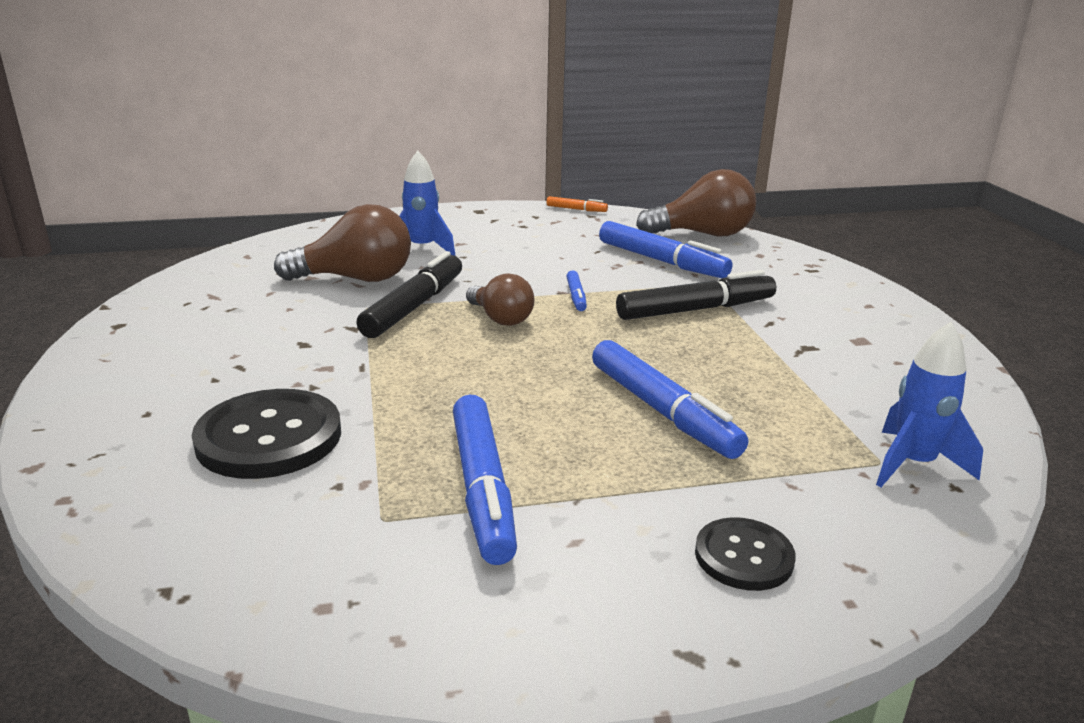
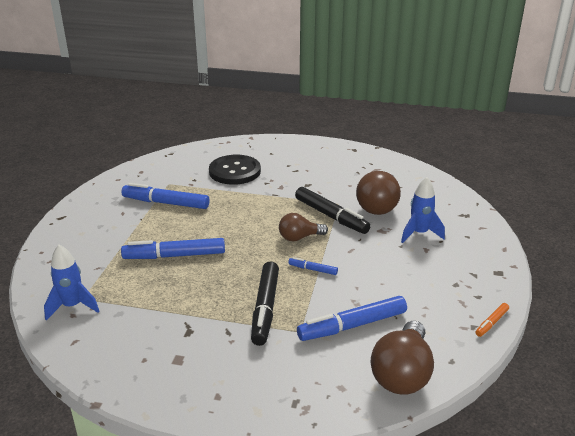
camera: 115 degrees right, 5 degrees up
black button [695,517,796,591] -> none

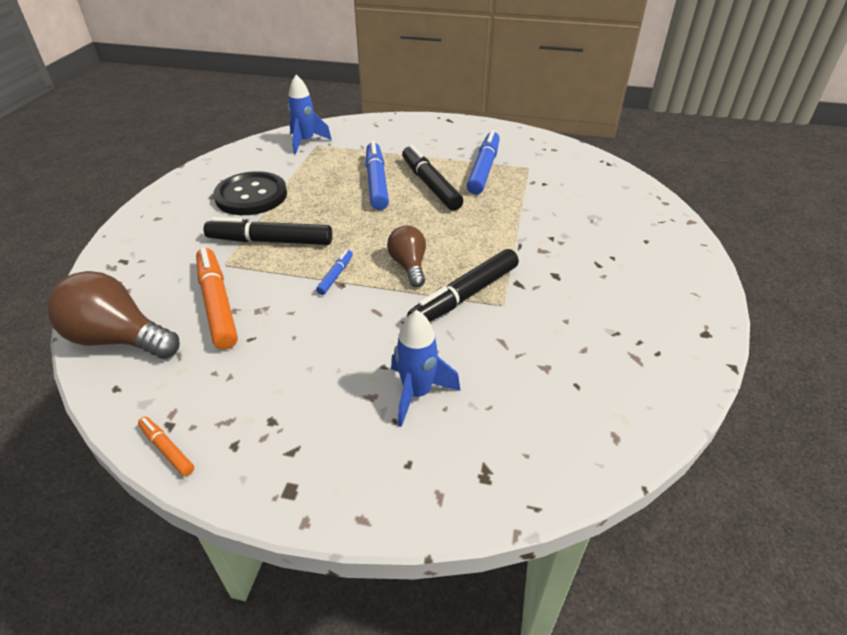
camera: 90 degrees right, 10 degrees up
black button [209,155,261,185] -> black button moved to [213,171,287,215]
blue marker [297,296,407,341] -> orange marker [196,248,238,350]
brown light bulb [356,171,401,215] -> none
none -> black marker [402,145,463,211]

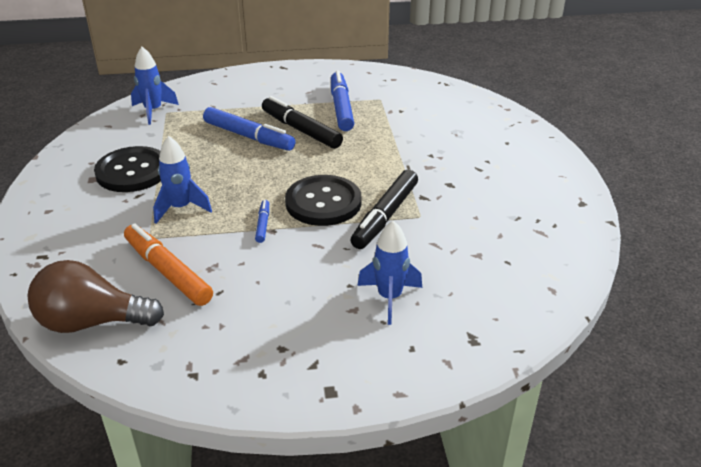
camera: 20 degrees left, 5 degrees down
orange marker [138,417,194,476] -> none
black marker [204,217,332,245] -> blue rocket [153,136,212,224]
blue marker [366,141,389,210] -> blue marker turned 150 degrees clockwise [203,107,296,151]
brown light bulb [387,225,426,287] -> black button [285,175,362,226]

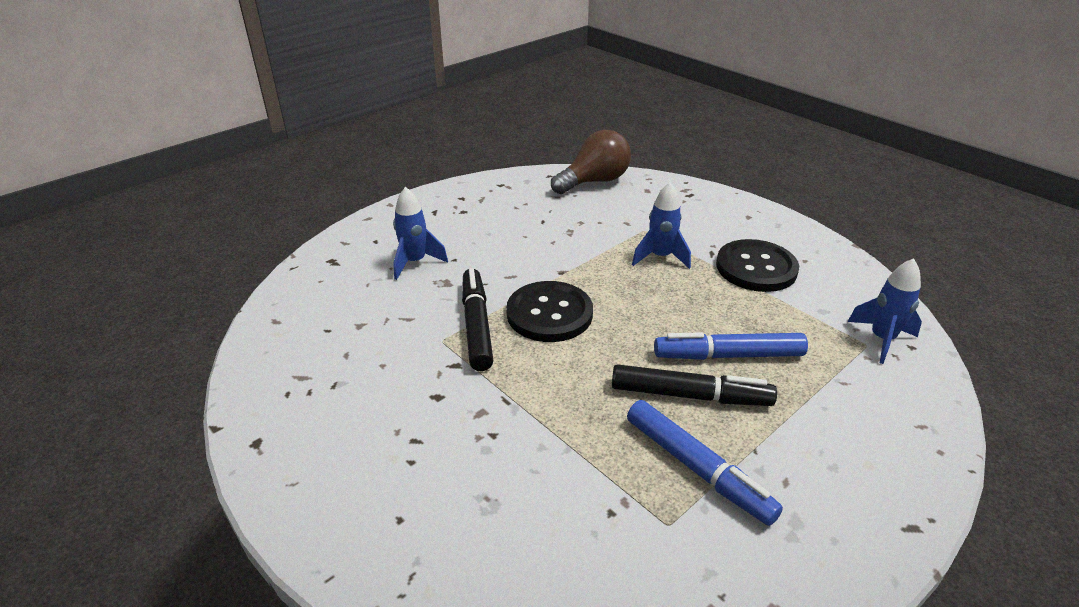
camera: 145 degrees right, 0 degrees up
orange marker [124,224,213,306] -> none
blue marker [255,200,269,243] -> none

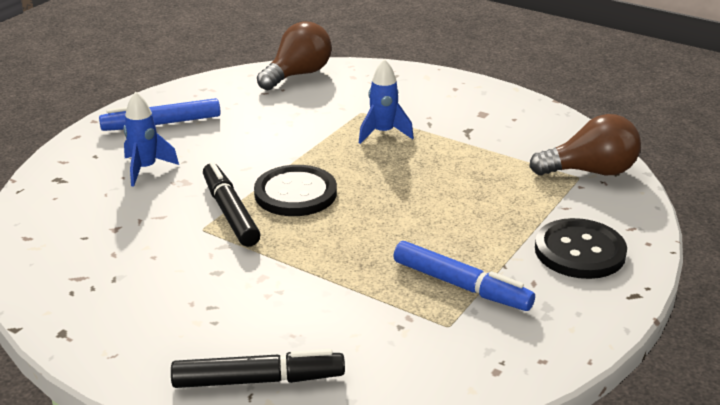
camera: 15 degrees left, 5 degrees down
black marker [612,364,777,406] -> black marker moved to [171,349,345,388]
blue marker [654,332,808,360] -> blue marker moved to [99,98,221,131]
black button [716,239,799,292] -> black button moved to [535,218,627,279]
blue rocket [848,258,922,364] -> brown light bulb [529,114,641,175]

